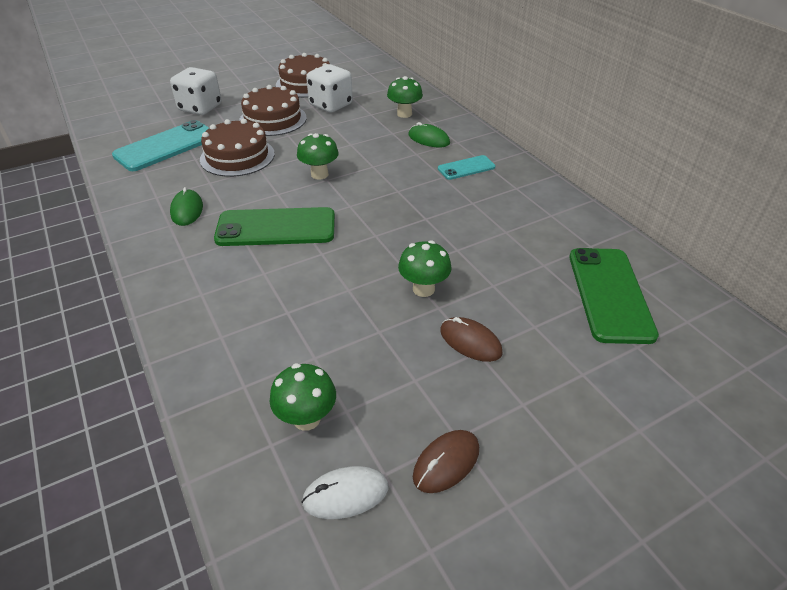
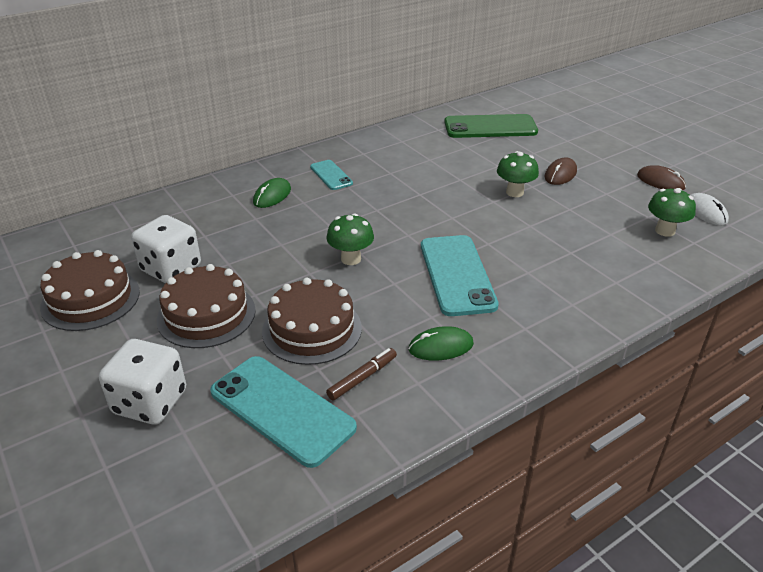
camera: 95 degrees left, 5 degrees down
green phone [214,207,335,246] -> turquoise phone [421,235,499,316]
green mushroom [387,76,423,118] -> none
none -> brown marker [326,348,397,401]

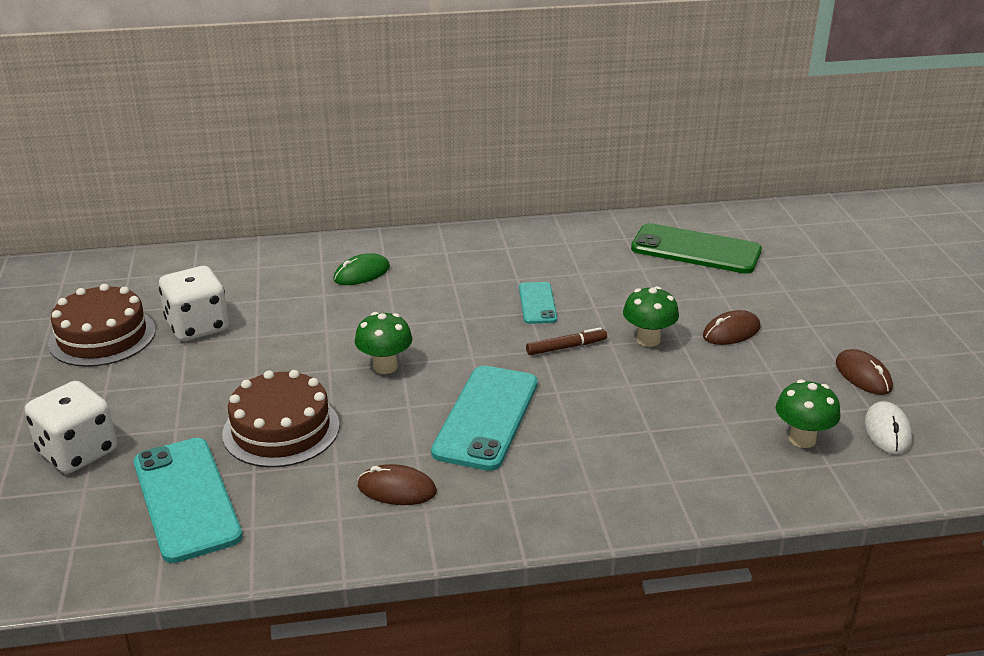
camera: 25 degrees right, 5 degrees down
brown cake [157,264,256,348] -> none
turquoise phone [310,160,353,190] -> turquoise phone moved to [519,282,557,324]
brown marker [326,348,397,401] -> brown marker moved to [526,327,607,355]
green mouse [409,326,474,360] -> brown mouse [357,464,437,505]

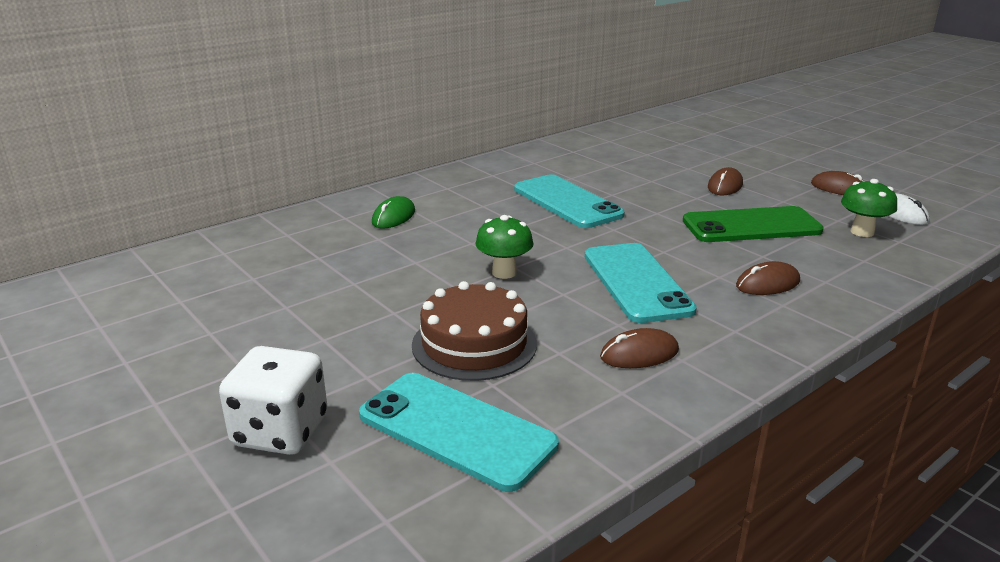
camera: 30 degrees left, 5 degrees down
brown cake [48,284,156,367] -> none
white dice [159,266,229,341] -> none
turquoise phone [519,282,557,324] -> turquoise phone [514,174,625,228], size x1.84
brown marker [526,327,607,355] -> none
green mushroom [623,286,679,347] -> none
green phone [631,223,762,274] -> green phone moved to [683,206,824,242]
none -> brown mouse [736,261,800,295]

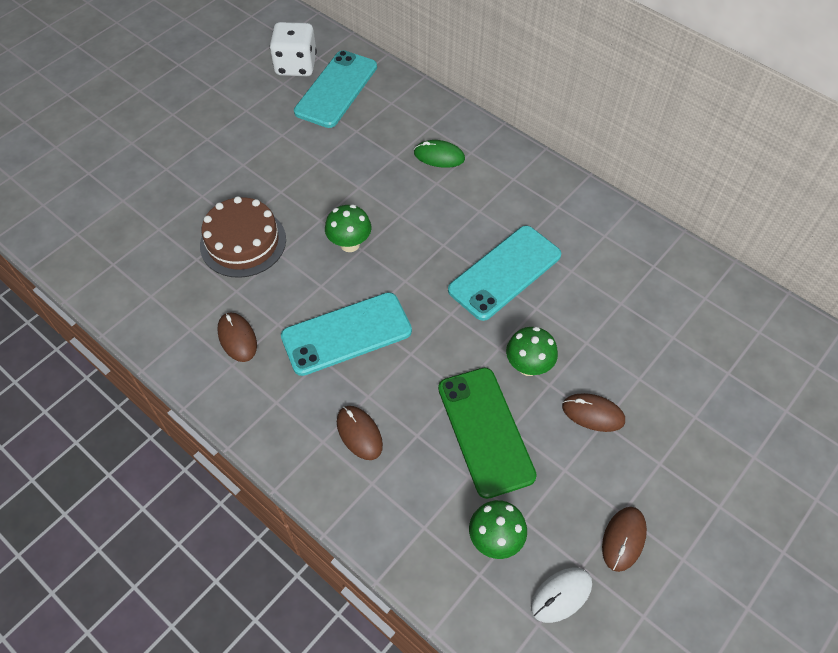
camera: 80 degrees right, 30 degrees up
white dice [219,346,327,455] -> white dice moved to [270,22,317,76]
turquoise phone [359,373,559,492] -> turquoise phone moved to [294,50,377,128]
none -> green mushroom [506,327,558,376]

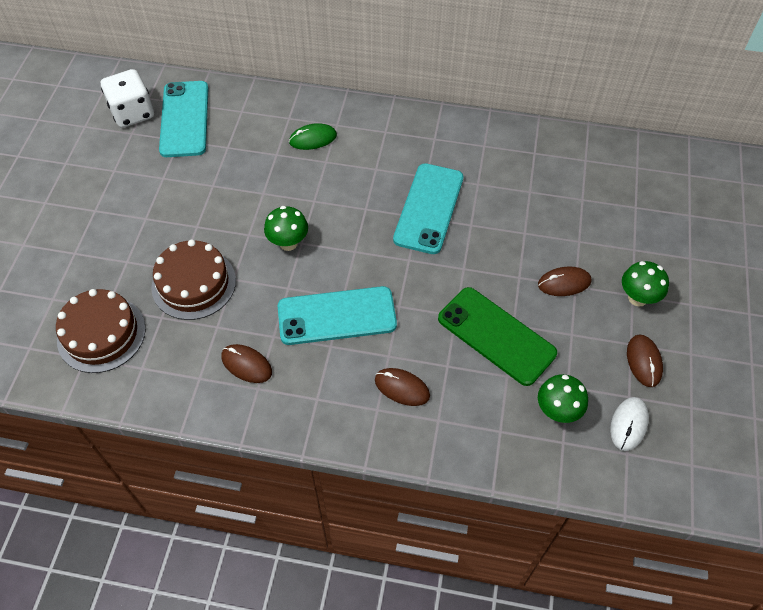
camera: 30 degrees left, 0 degrees up
turquoise phone [281,292,412,376] -> turquoise phone turned 45 degrees clockwise [278,286,397,345]
green mushroom [506,327,558,376] -> green mushroom moved to [622,261,669,306]
none -> brown cake [56,289,146,373]

